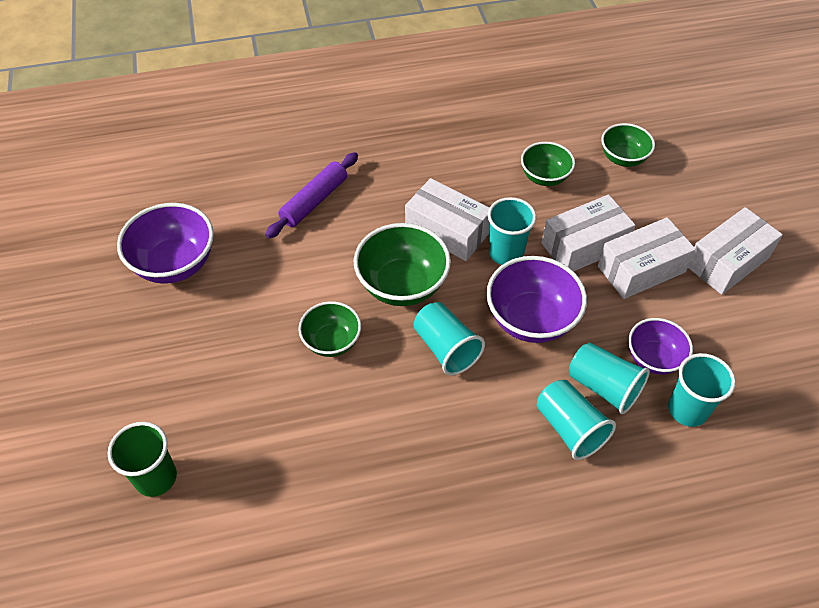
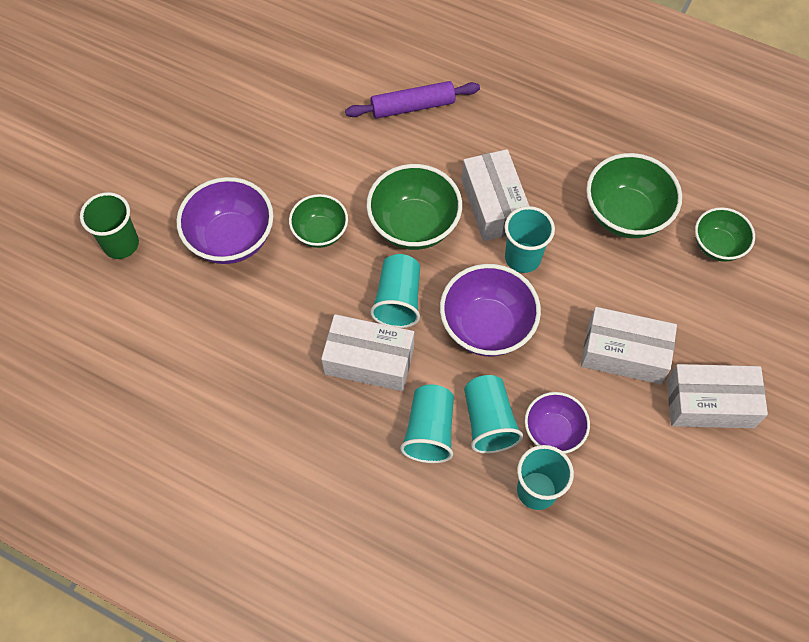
camera: 40 degrees right, 10 degrees up
purple bowl [117,203,214,284] -> purple bowl moved to [176,177,274,264]
green bowl [521,142,575,186] -> green bowl [586,153,682,238], size x1.60
white box [542,195,635,272] -> white box moved to [321,314,414,391]

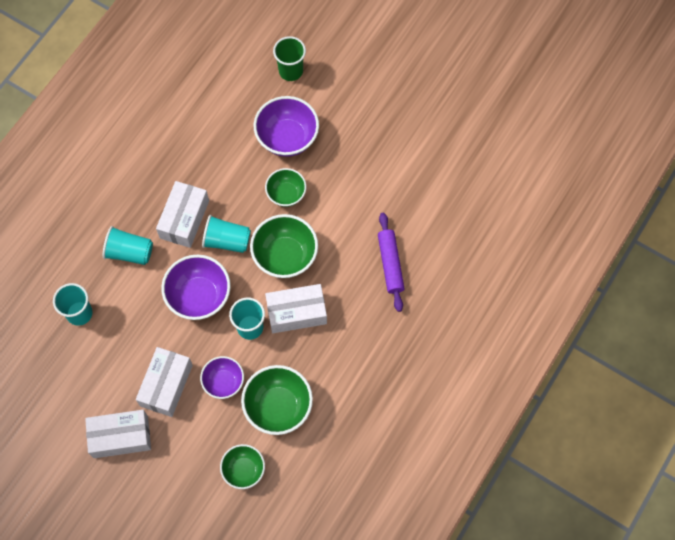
camera: 95 degrees right, 5 degrees up
turquoise cup [464,375,523,454] -> none
purple bowl [525,392,590,454] -> purple bowl moved to [200,356,244,399]
white box [667,364,768,428] -> white box turned 75 degrees clockwise [85,410,151,458]

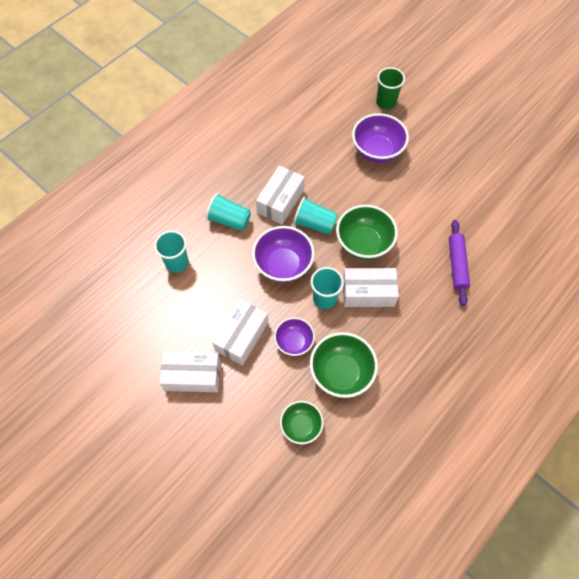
camera: 10 degrees right, 5 degrees down
green bowl [265,168,306,207] -> none

